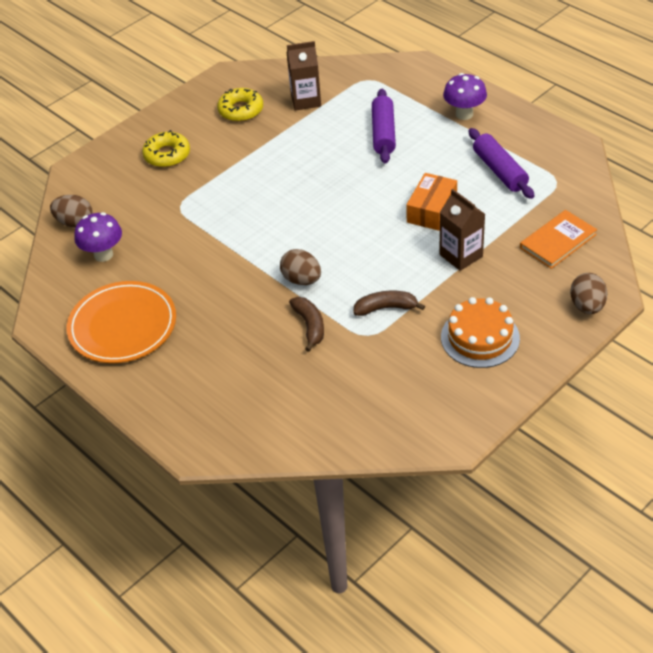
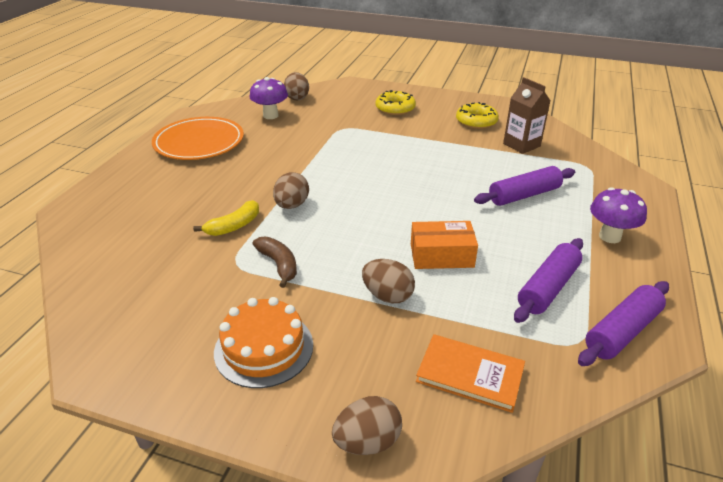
camera: 60 degrees right, 10 degrees down
brown banana [289,297,324,352] -> yellow banana [193,200,259,236]
brown carton [439,189,485,271] -> brown egg [362,259,415,303]
none -> purple rolling pin [578,281,669,366]

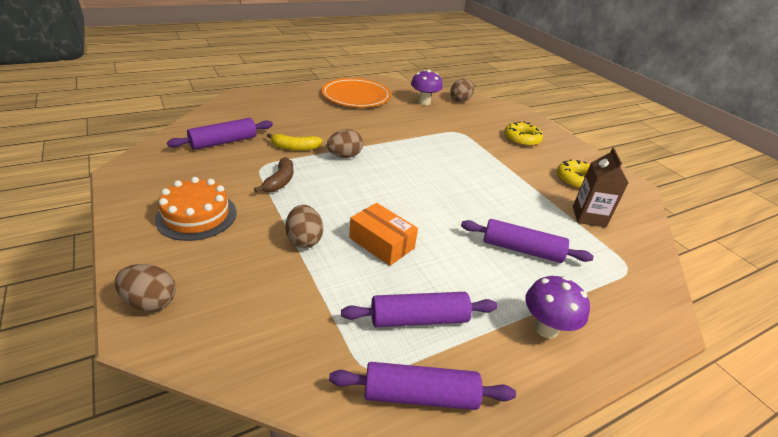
camera: 40 degrees right, 0 degrees up
orange book [416,334,525,413] -> none
none -> purple rolling pin [167,118,273,150]

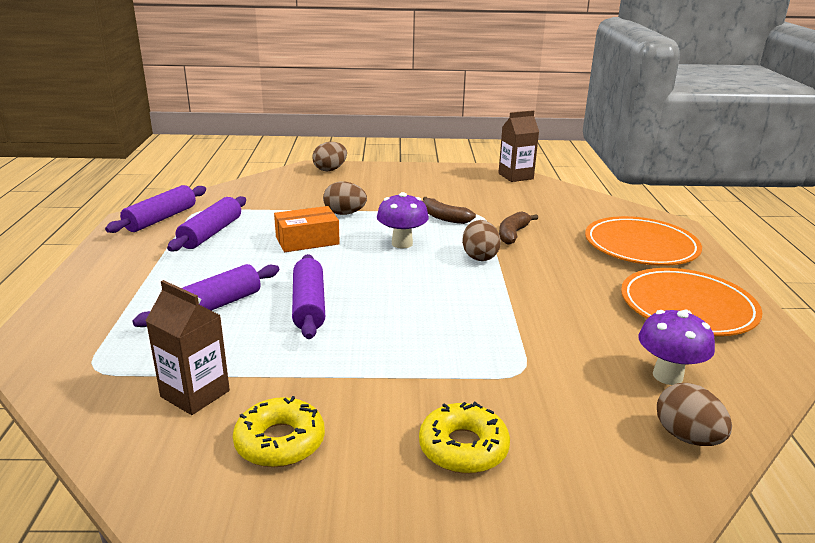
camera: 120 degrees right, 10 degrees down
orange cake [155,177,237,241] -> none
purple rolling pin [167,118,273,150] -> purple rolling pin moved to [292,254,325,339]
yellow banana [267,133,323,151] -> brown banana [499,212,538,245]
purple mushroom [525,276,590,338] -> purple mushroom moved to [377,192,429,249]
none -> brown carton [498,110,539,182]
none -> orange plate [585,216,702,266]

